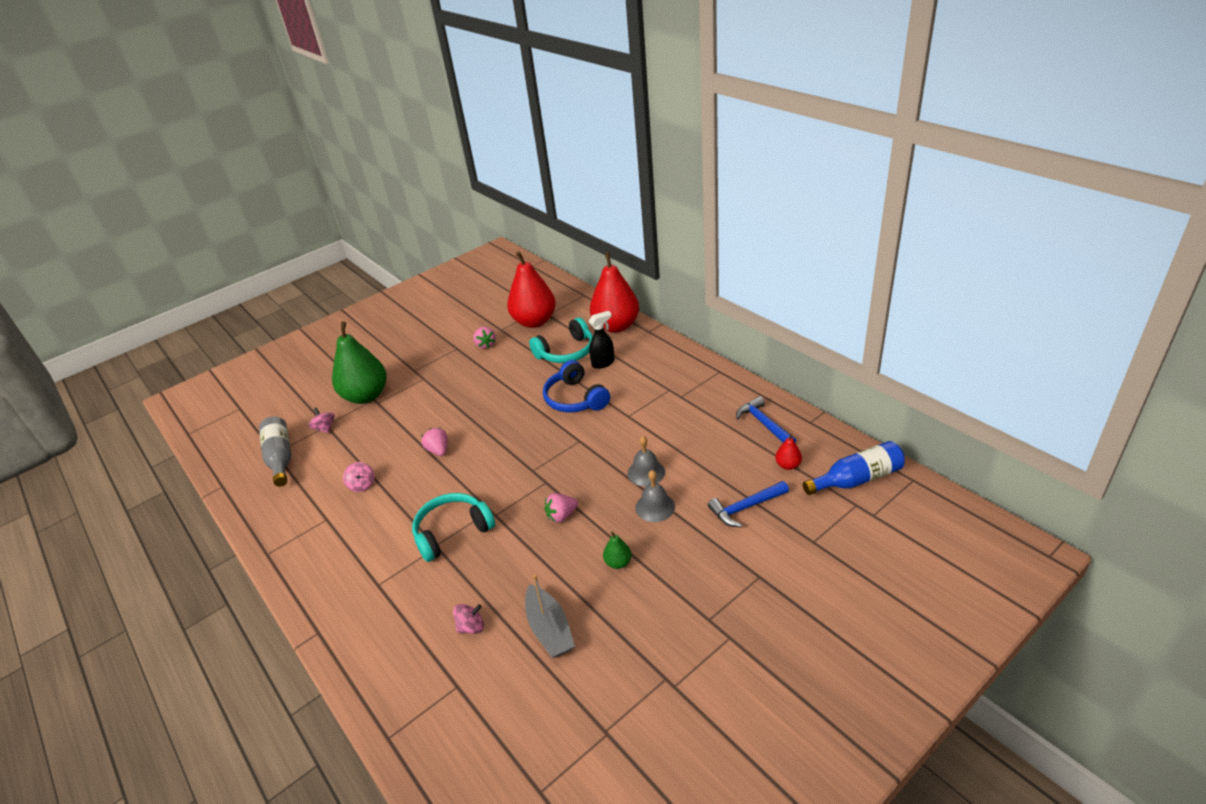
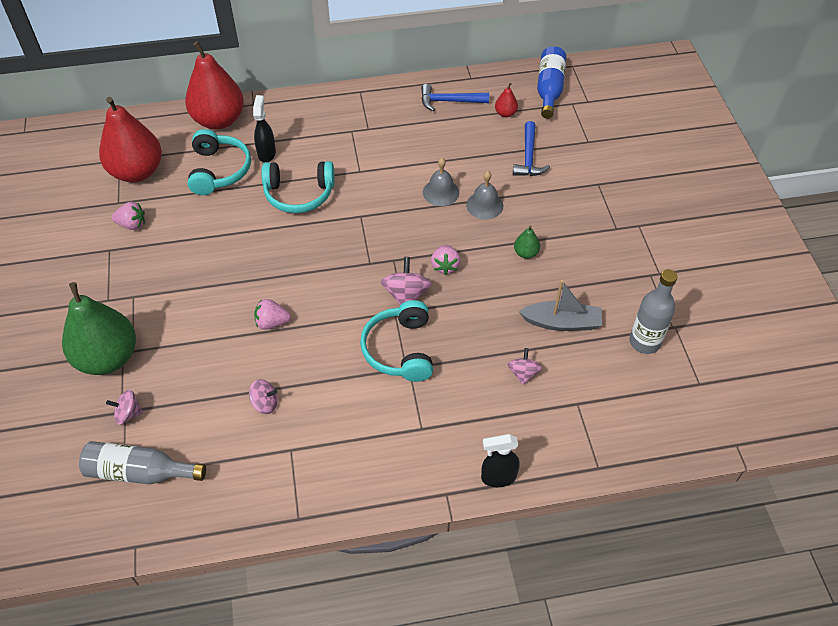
camera: 65 degrees left, 15 degrees up
blue headphones [543,360,610,412] -> turquoise headphones [262,161,335,213]
none -> pink spinning top [381,257,432,305]
none -> black spray bottle [481,434,520,487]
none -> grey bottle [630,269,678,354]

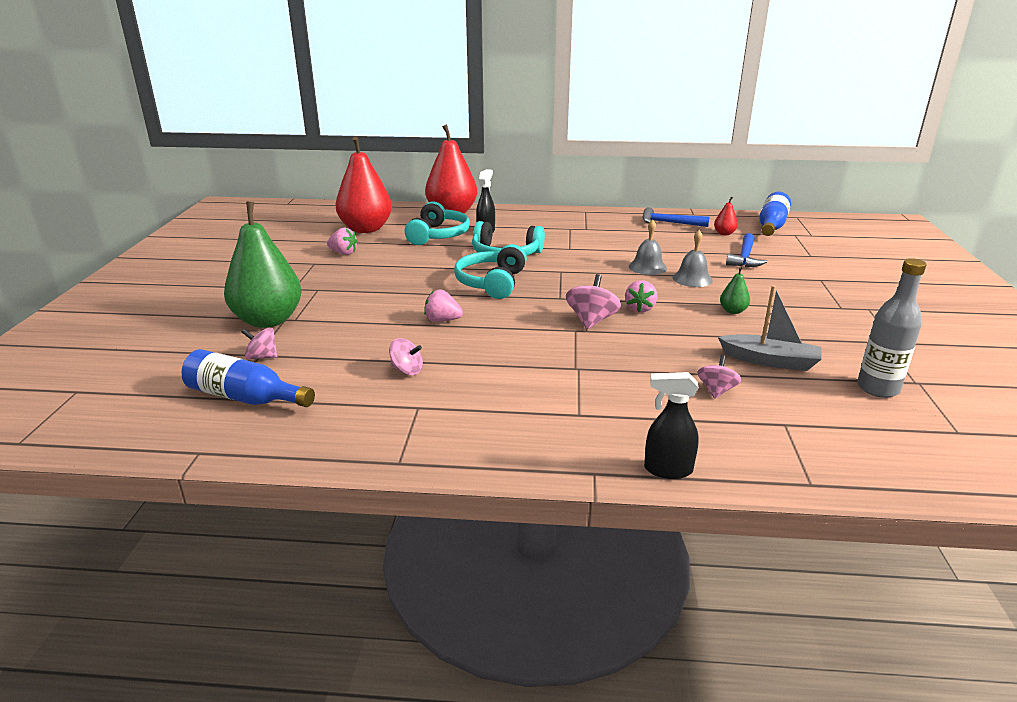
camera: 15 degrees right, 25 degrees down
grey bottle [79,441,206,484] -> blue bottle [182,349,315,407]
turquoise headphones [360,300,433,382] -> turquoise headphones moved to [454,244,527,299]

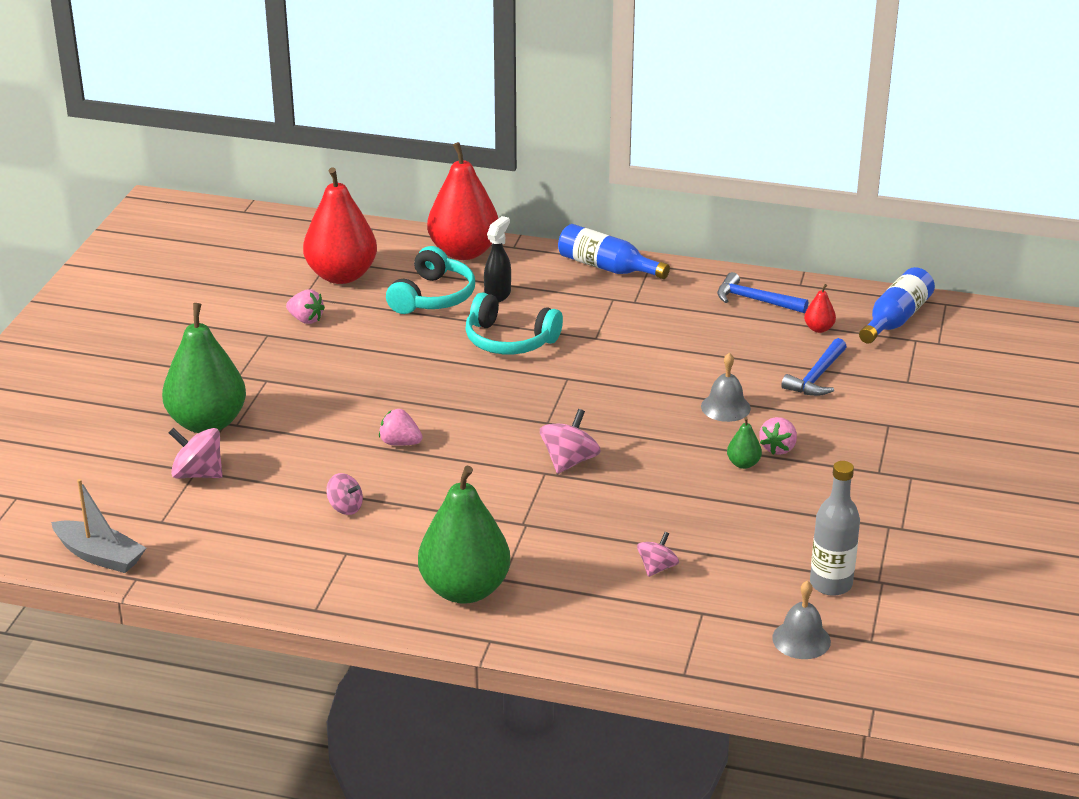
camera: 10 degrees right, 5 degrees up
blue bottle [182,349,315,407] -> blue bottle moved to [558,224,670,279]
pink spinning top [242,328,277,360] -> pink spinning top [169,428,223,479], size x1.54
turquoise headphones [454,244,527,299] -> none
pink strawberry [625,280,657,312] -> pink strawberry moved to [760,417,797,455]
grey bell [629,219,667,275] -> grey bell moved to [772,581,831,659]
black spray bottle [644,372,699,479] -> none
grey boat [718,285,822,371] -> grey boat moved to [51,479,146,573]
none -> green pear [418,466,510,604]

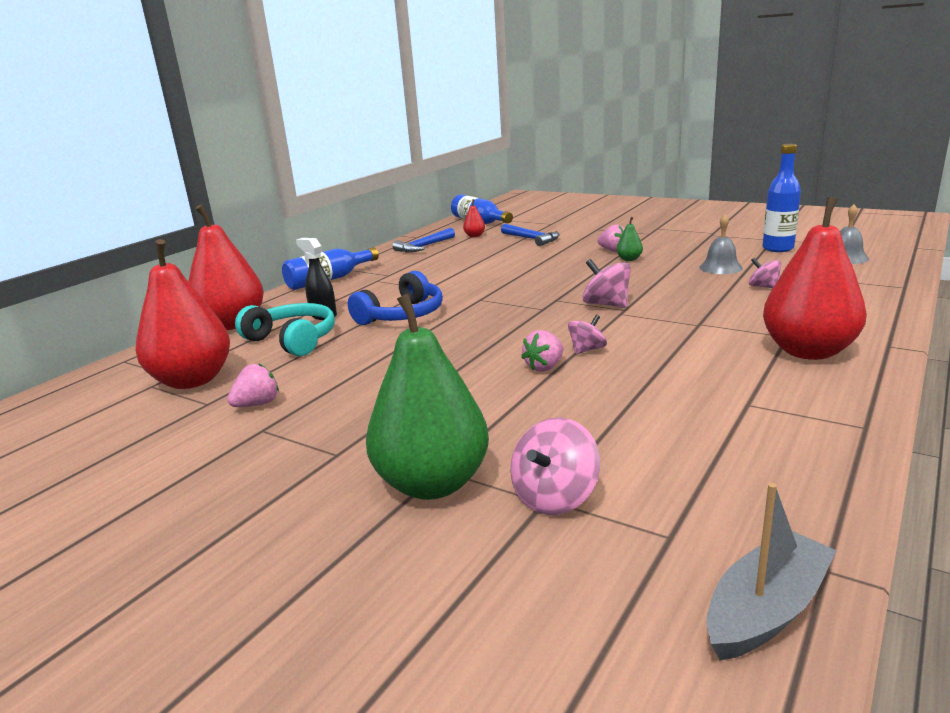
camera: 70 degrees left, 10 degrees down
pink spinning top [326,473,363,515] -> pink spinning top moved to [568,315,607,354]
green pear [418,466,510,604] -> red pear [763,197,867,360]
turquoise headphones [465,292,563,355] -> blue headphones [348,271,443,325]
grey bell [701,353,751,422] -> grey bell moved to [699,214,743,274]
grey bottle [810,461,860,596] -> blue bottle [762,144,801,252]

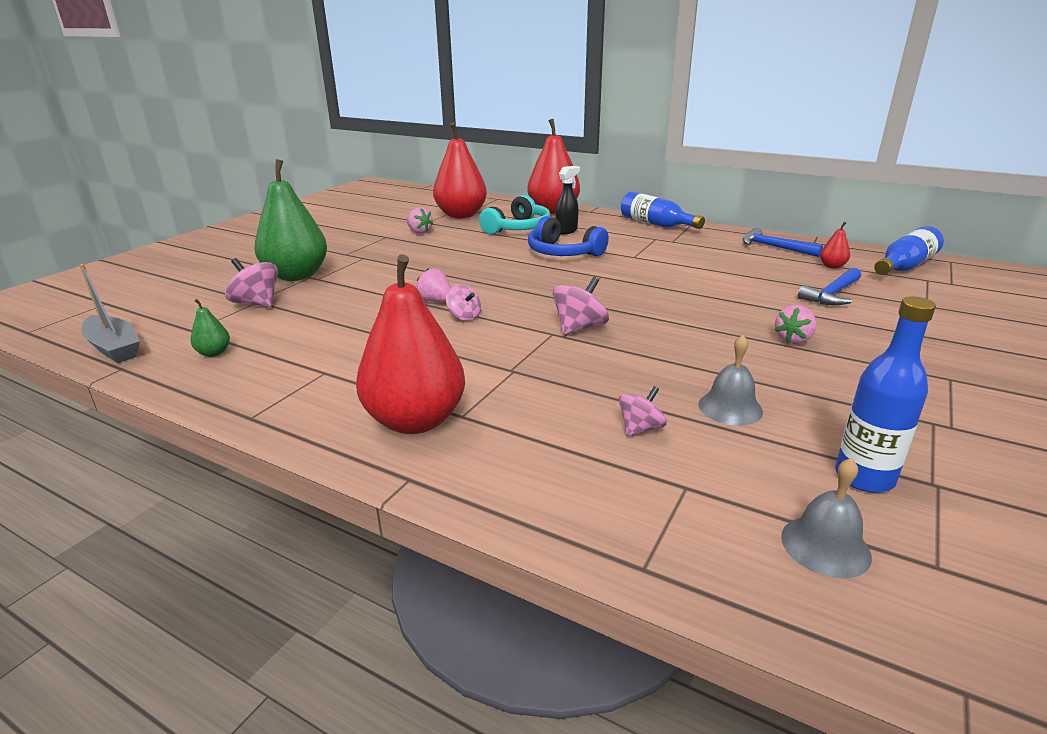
camera: 85 degrees right, 5 degrees up
green pear [616,217,643,261] -> green pear moved to [190,299,230,357]

